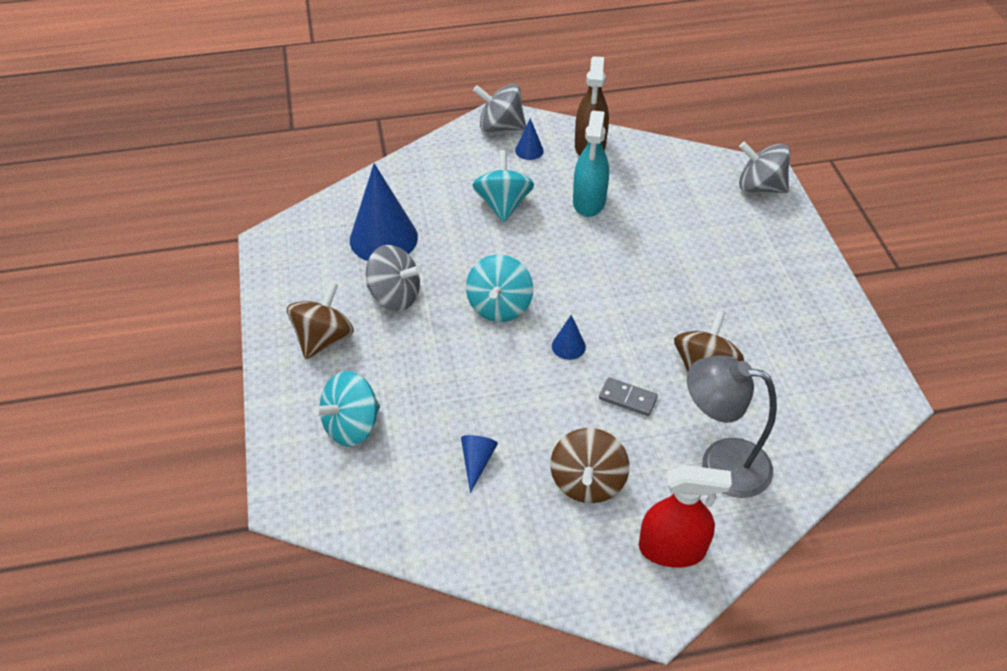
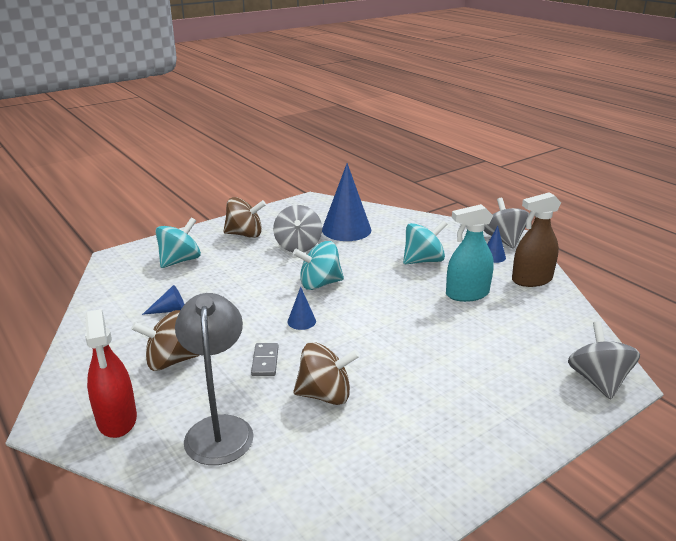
camera: 65 degrees right, 20 degrees down
turquoise spinning top [313,371,380,447] -> turquoise spinning top turned 105 degrees clockwise [155,217,201,268]

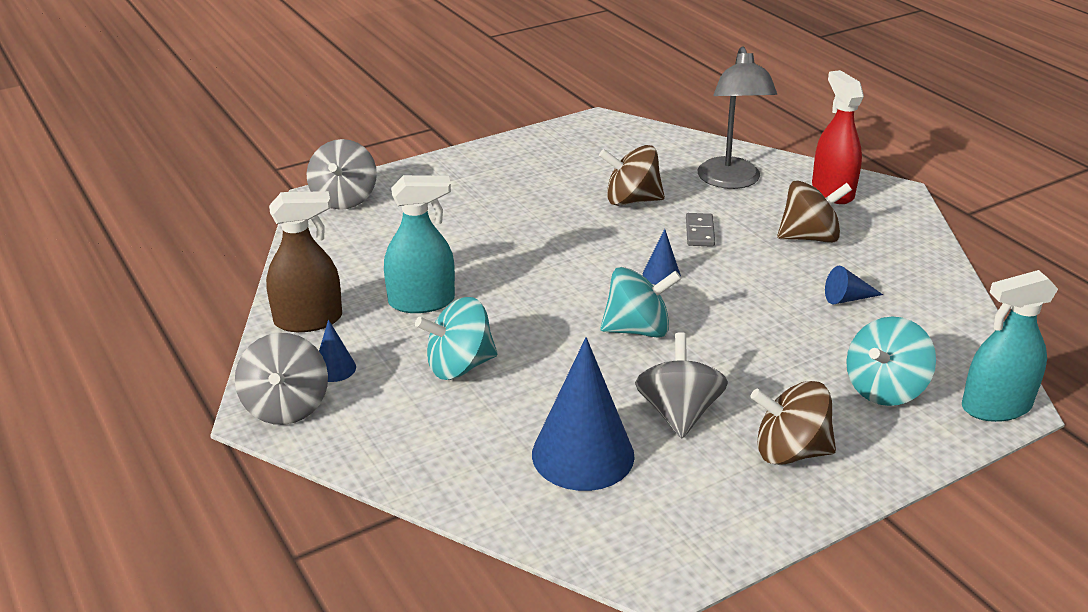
camera: 175 degrees left, 5 degrees up
none -> turquoise spray bottle [962,270,1058,422]

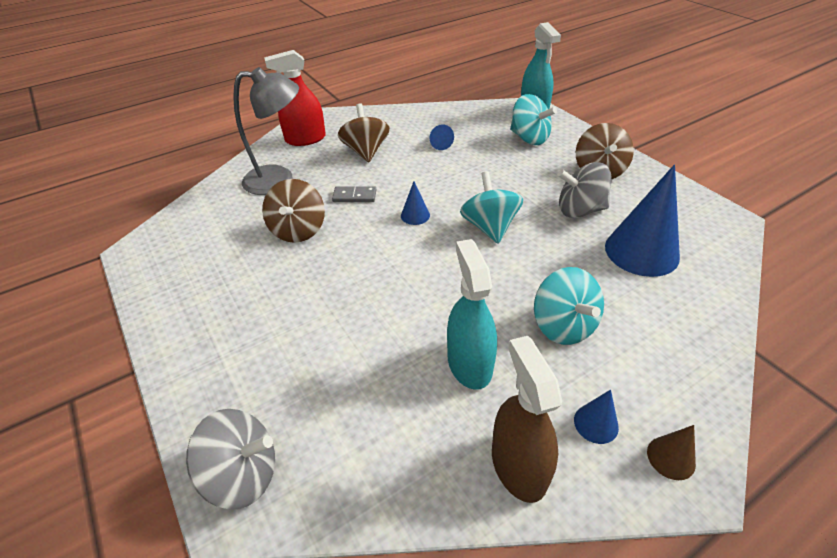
camera: 90 degrees left, 10 degrees up
grey spinning top [235,333,328,425] -> brown cone [647,425,696,480]

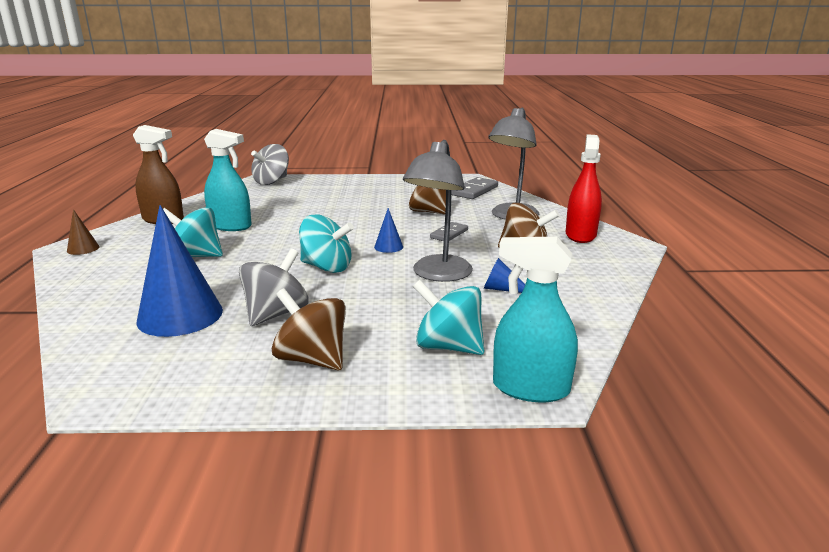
camera: 120 degrees right, 20 degrees down
turquoise spinning top [510,94,557,145] -> turquoise spinning top turned 45 degrees clockwise [413,280,484,355]
blue cone [574,390,619,444] -> none
none -> grey lamp [403,140,473,282]
none -> grey domino [451,177,498,199]

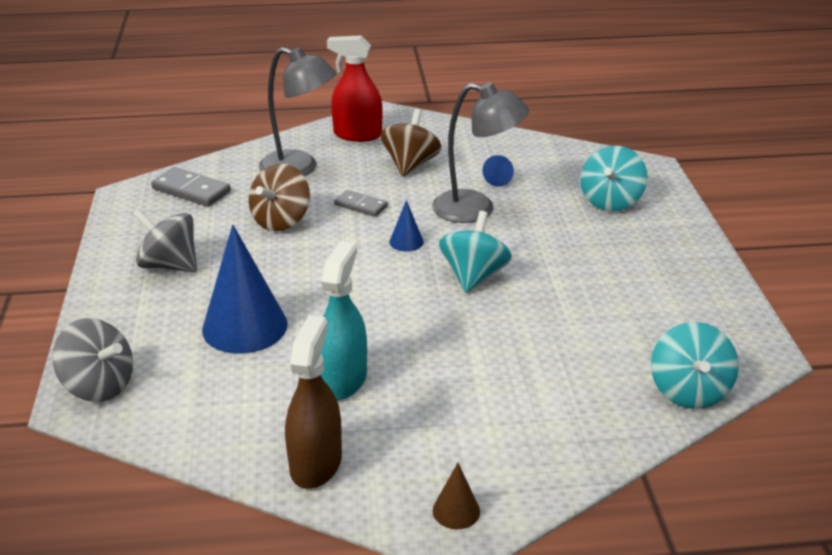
camera: 95 degrees left, 10 degrees up
blue cone [137,205,223,337] -> blue cone moved to [202,225,288,354]
turquoise spinning top [163,207,223,257] -> turquoise spinning top moved to [651,322,739,409]
grey spinning top [239,249,308,326] -> grey spinning top moved to [132,208,197,272]
brown spinning top [272,288,346,370] -> none
turquoise spray bottle [493,237,578,402] -> none

